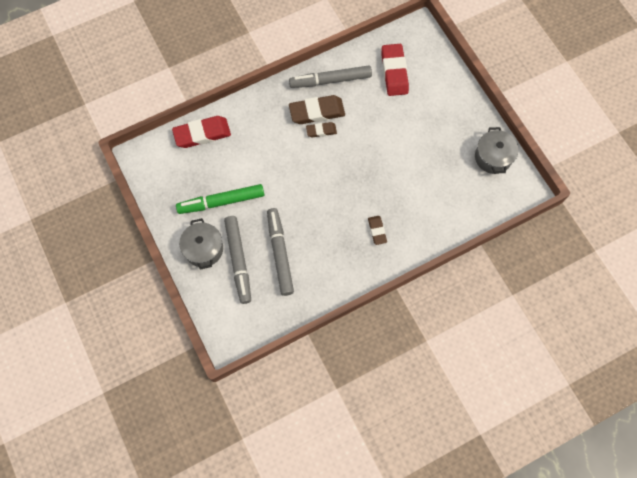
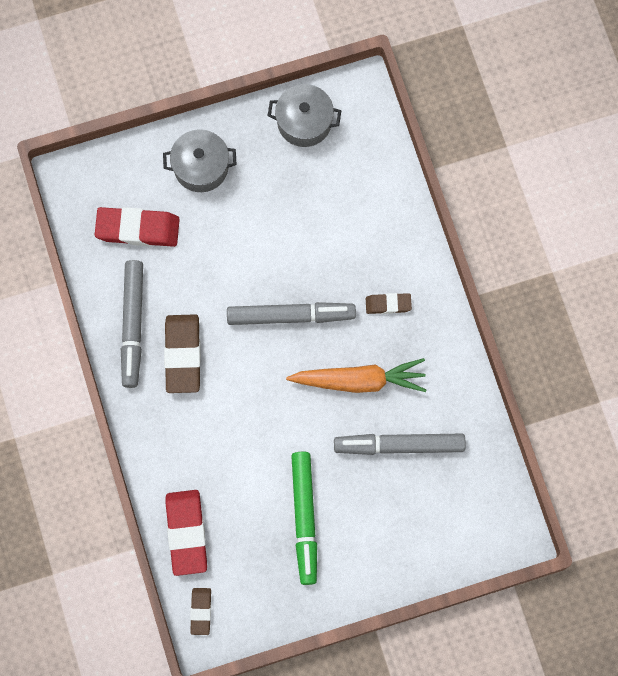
camera: 80 degrees left, 5 degrees up
grey pot [179,218,223,270] -> grey pot moved to [163,129,237,192]
grey marker [224,216,251,304] -> grey marker moved to [227,302,356,325]
brown eraser [306,122,337,137] -> brown eraser moved to [190,588,211,635]
none -> orange carrot [286,358,426,393]

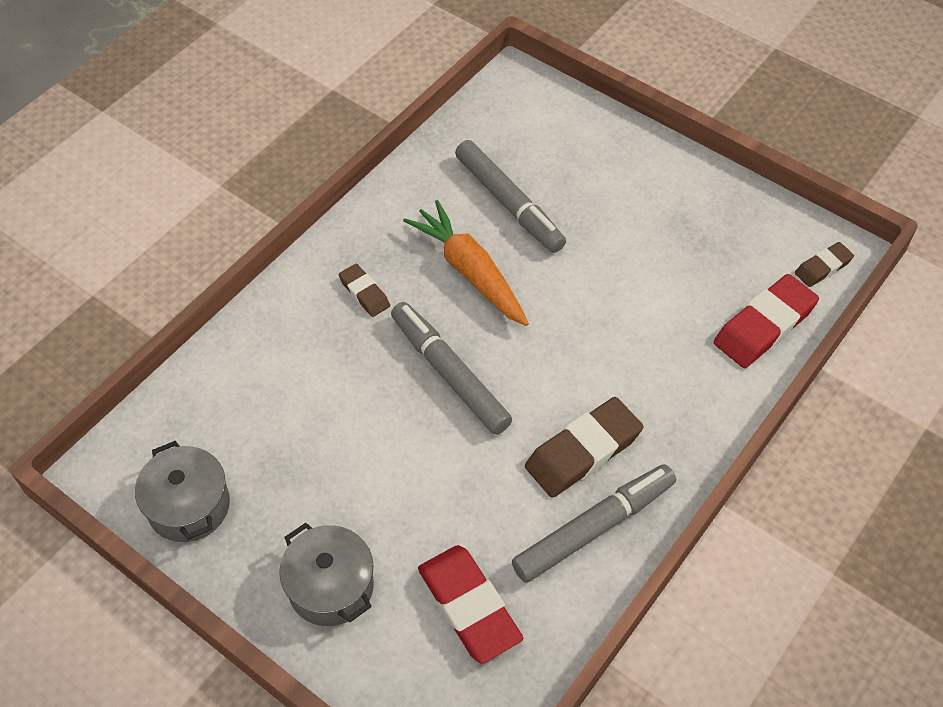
camera: 125 degrees left, 20 degrees down
green marker [291,452,317,585] -> none

